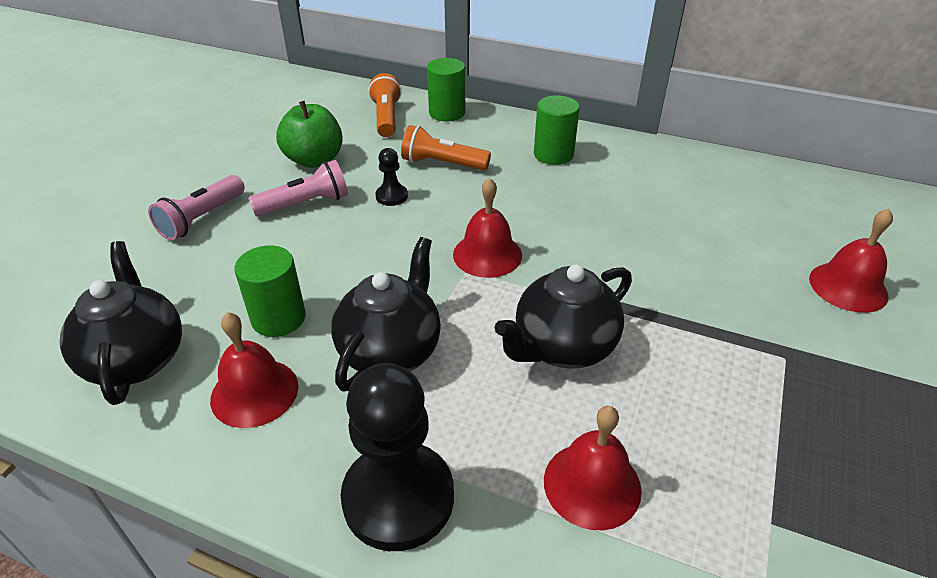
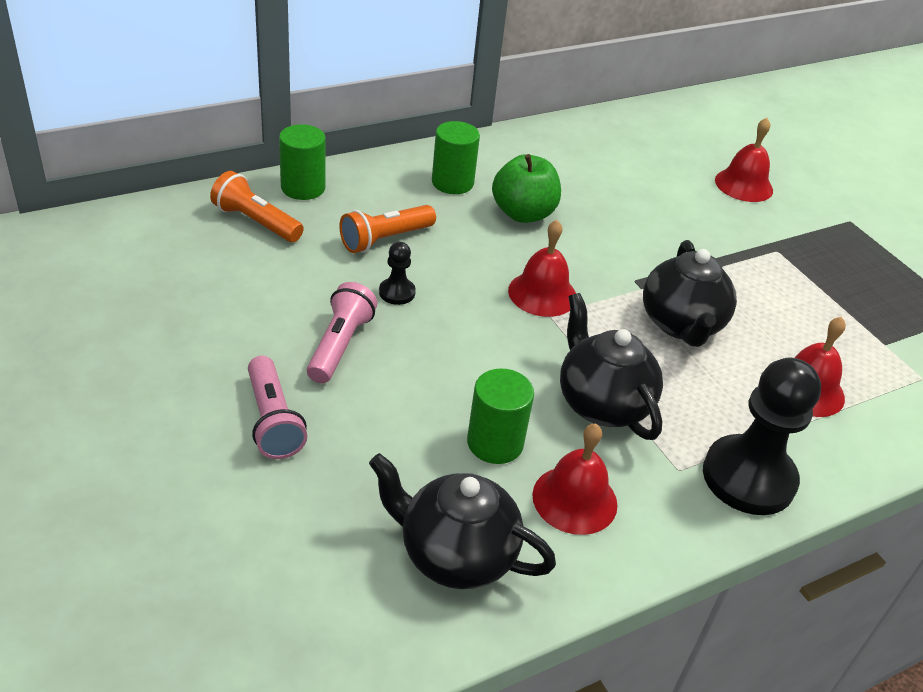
camera: 55 degrees left, 0 degrees up
green apple [276,101,343,168] -> green apple moved to [492,154,561,223]

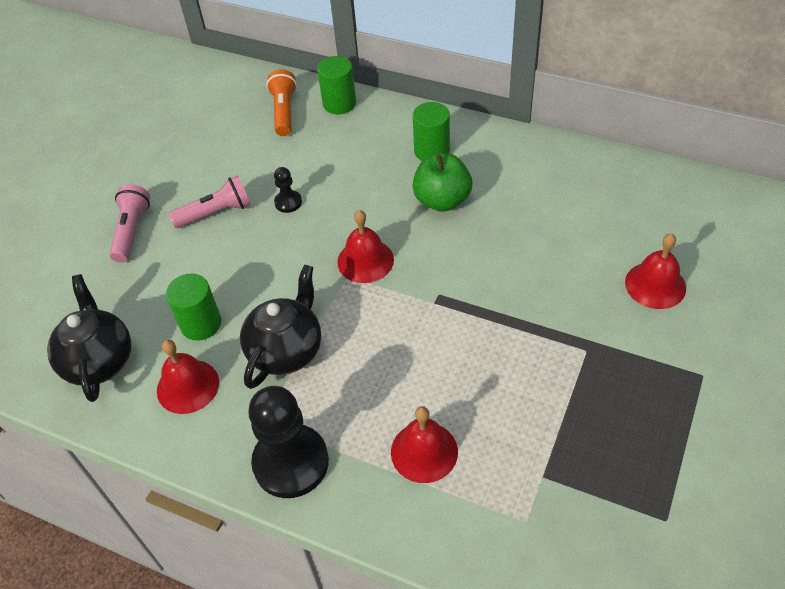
camera: 60 degrees right, 10 degrees up
pink flashlight [248,356,307,459] -> pink flashlight turned 150 degrees clockwise [109,184,150,263]
orange flashlight [339,205,436,253] -> none
black teapot [643,240,737,347] -> none

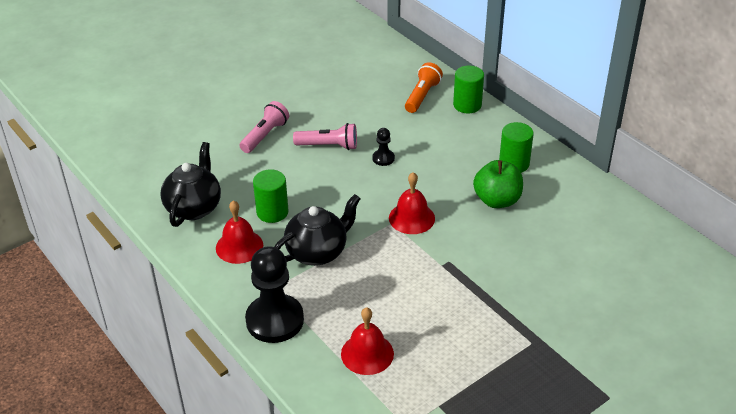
camera: 25 degrees right, 10 degrees down
red bell [625,233,686,309] -> none

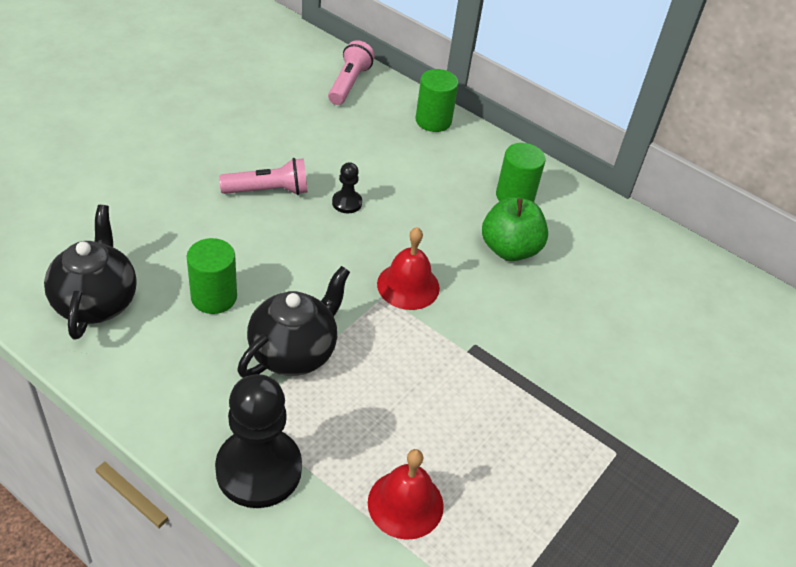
camera: 20 degrees left, 5 degrees up
red bell [216,200,263,264] -> none
pink flashlight [239,101,289,153] -> pink flashlight moved to [328,40,375,105]
orange flashlight [405,62,443,113] -> none

